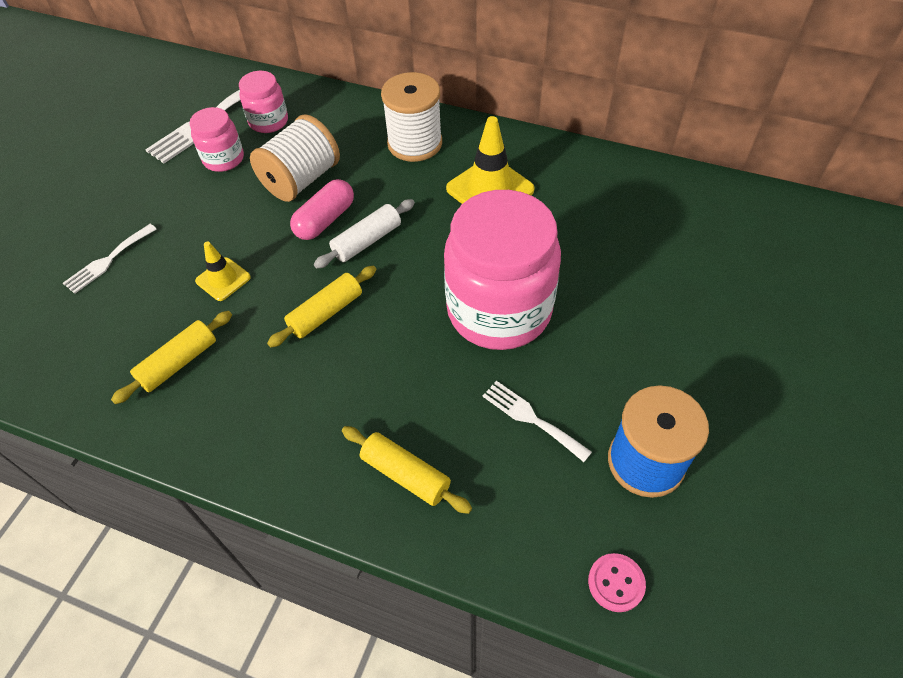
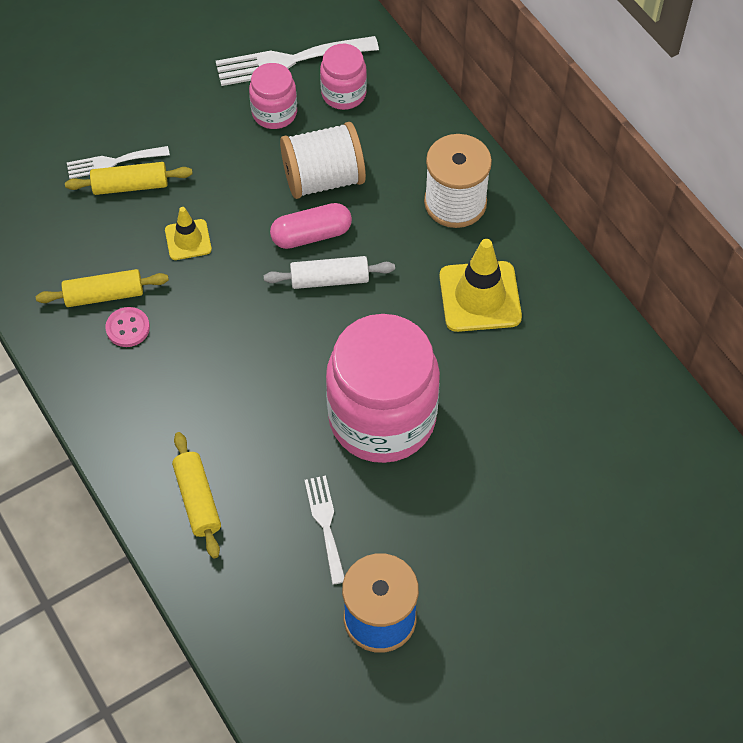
camera: 35 degrees right, 5 degrees up
yellow rolling pin [267,266,377,348] -> yellow rolling pin moved to [65,162,193,195]
pink button [588,553,646,612] -> pink button moved to [105,307,150,347]

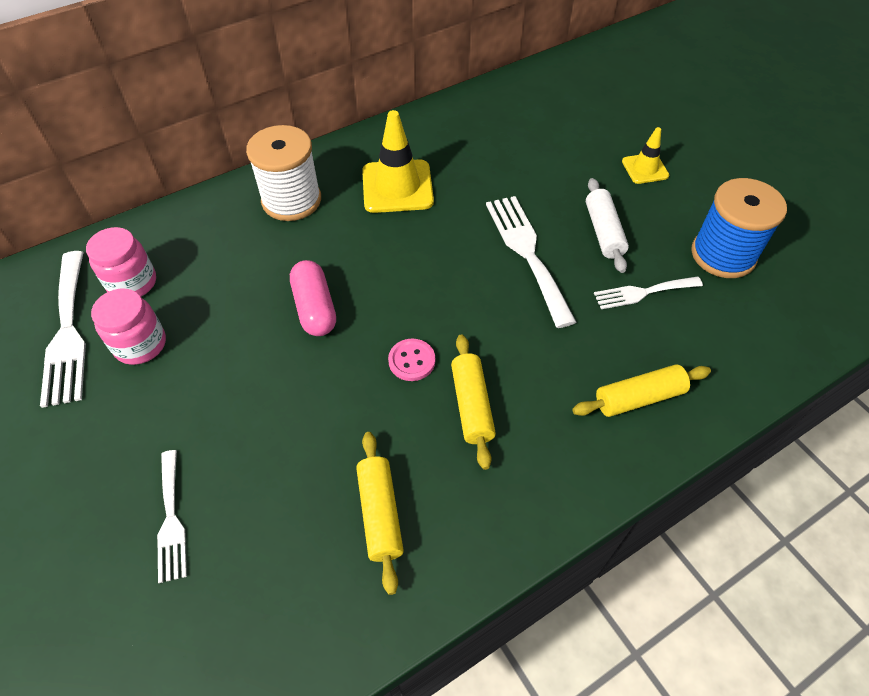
camera: 90 degrees left, 5 degrees down
yellow rolling pin [65,162,193,195] -> yellow rolling pin moved to [451,334,496,470]
pink button [105,307,150,347] -> pink button moved to [388,339,435,381]
yellow traffic cone [165,207,212,260] -> yellow traffic cone moved to [622,127,669,184]
white rolling pin [264,256,395,289] -> white rolling pin moved to [586,178,629,273]
white spool [280,122,366,199] -> none
pink jar [326,314,440,463] -> white fork [486,196,576,328]

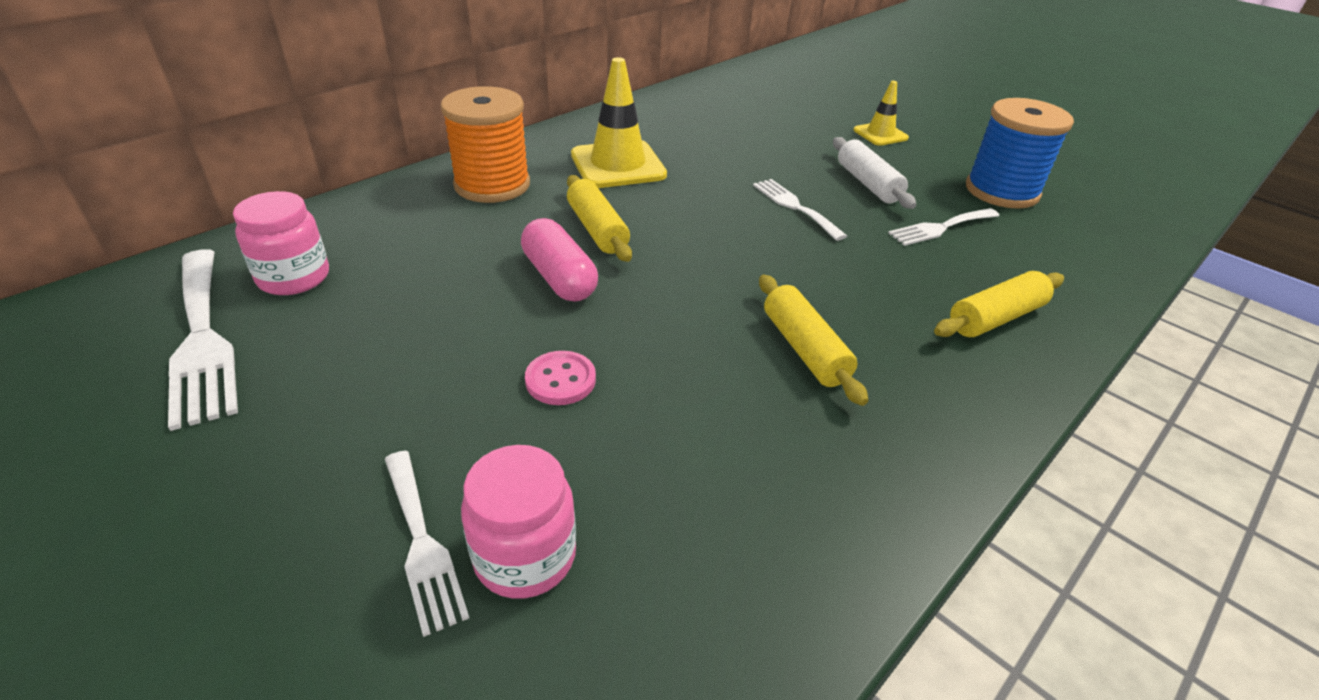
camera: 15 degrees left, 15 degrees down
pink jar [91,289,166,365] -> pink jar moved to [461,445,576,599]
white spool [246,125,321,221] -> orange spool [440,86,530,203]
yellow rolling pin [356,432,404,595] -> yellow rolling pin moved to [567,175,632,262]
pink button [388,339,435,381] -> pink button moved to [525,351,596,405]
white fork [486,196,576,328] -> white fork [753,179,847,241], size x0.60

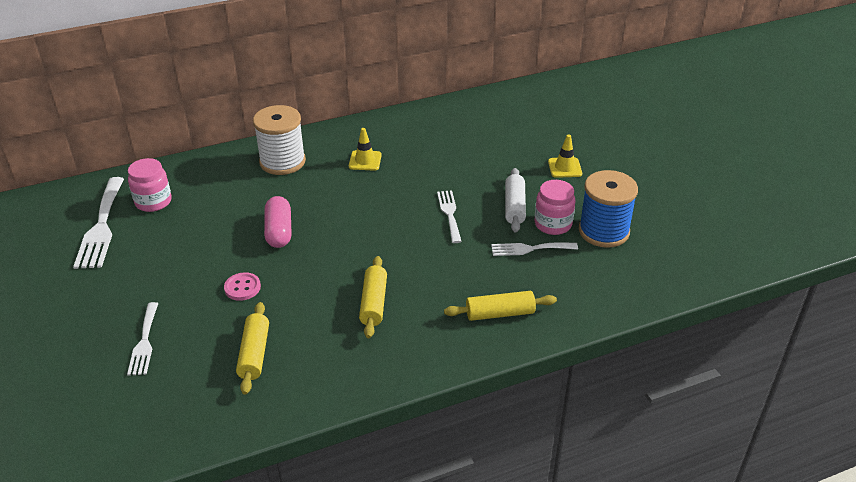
camera: 25 degrees right, 0 degrees up
orange spool [440,86,530,203] -> white spool [253,105,306,175]
pink jar [461,445,576,599] -> pink jar moved to [534,180,575,235]
yellow rolling pin [567,175,632,262] -> yellow rolling pin moved to [236,302,269,395]
yellow traffic cone [571,57,667,188] -> yellow traffic cone [349,128,382,171], size x0.57

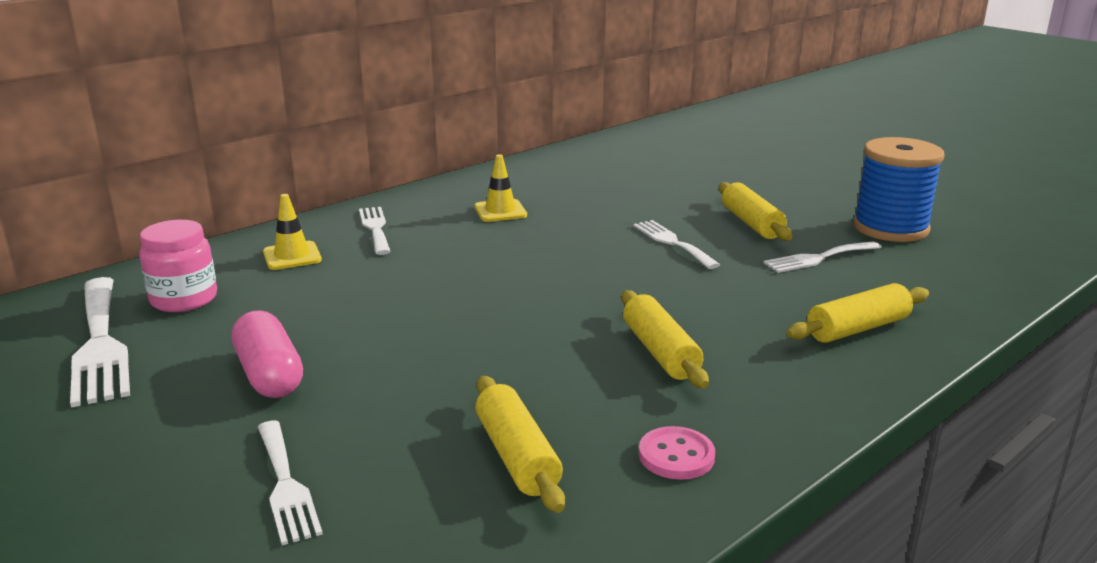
camera: 20 degrees left, 15 degrees down
pink button [224,272,261,301] -> pink button moved to [639,426,715,480]
white spool [253,105,306,175] -> white fork [359,207,391,255]
pink capsule [264,196,291,248] -> pink capsule moved to [232,310,303,398]
white rolling pin [505,168,526,233] -> yellow rolling pin [719,182,792,241]
pink jar [534,180,575,235] -> none
yellow traffic cone [548,134,582,178] -> yellow traffic cone moved to [263,194,322,270]

